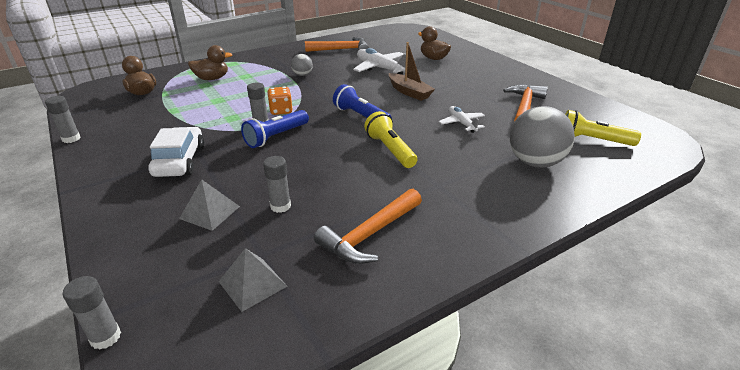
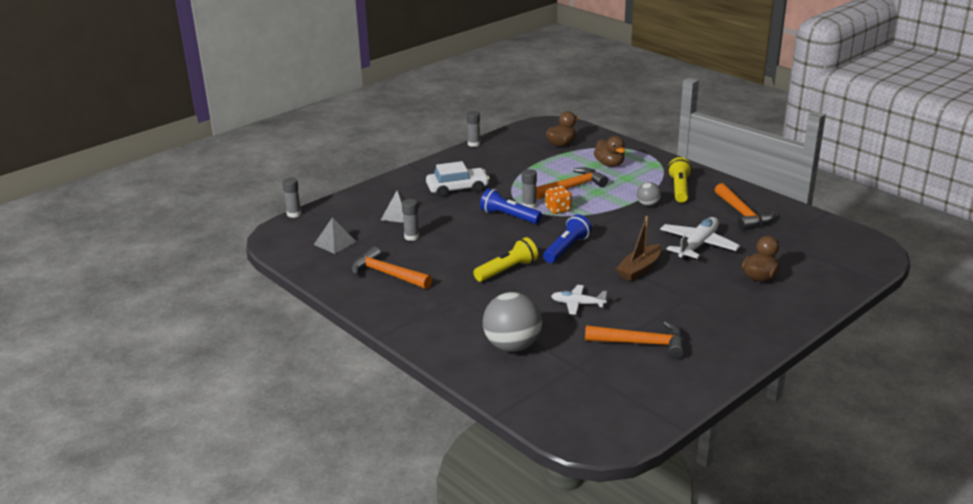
camera: 80 degrees right, 5 degrees down
white plane [439,106,485,133] -> white plane turned 135 degrees counterclockwise [551,285,607,315]
yellow flashlight [565,110,641,146] -> yellow flashlight moved to [668,157,692,203]
none -> orange hammer [536,168,608,199]

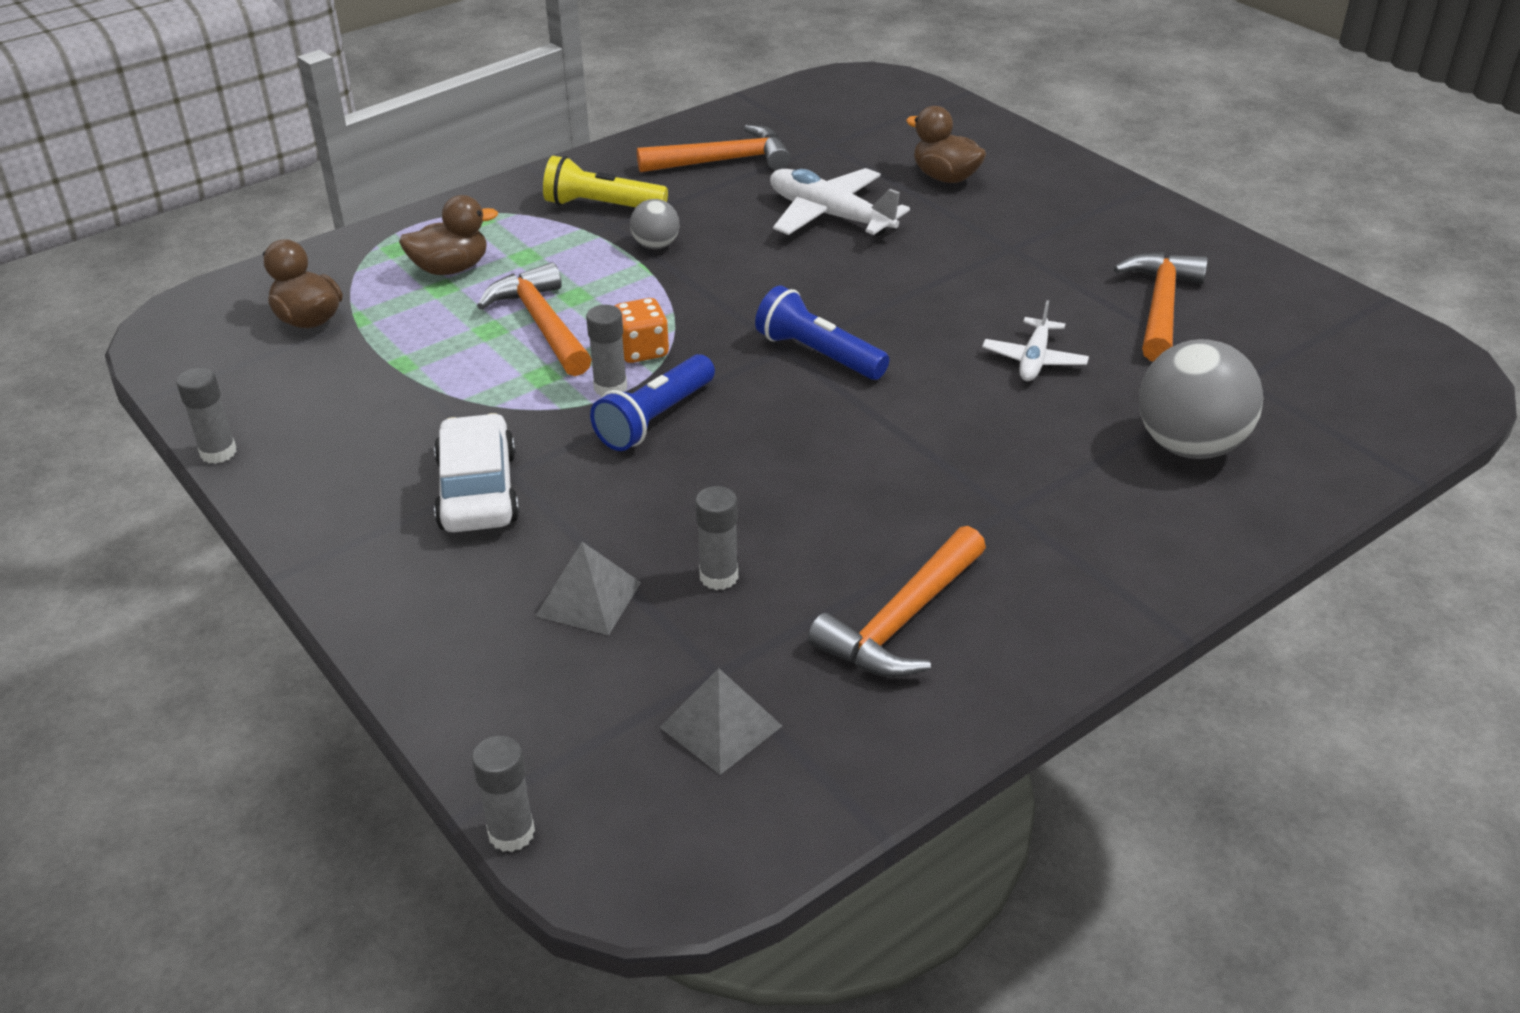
camera: 85 degrees left, 10 degrees up
yellow flashlight [473,237,538,282] -> none
brown boat [616,216,661,281] -> none

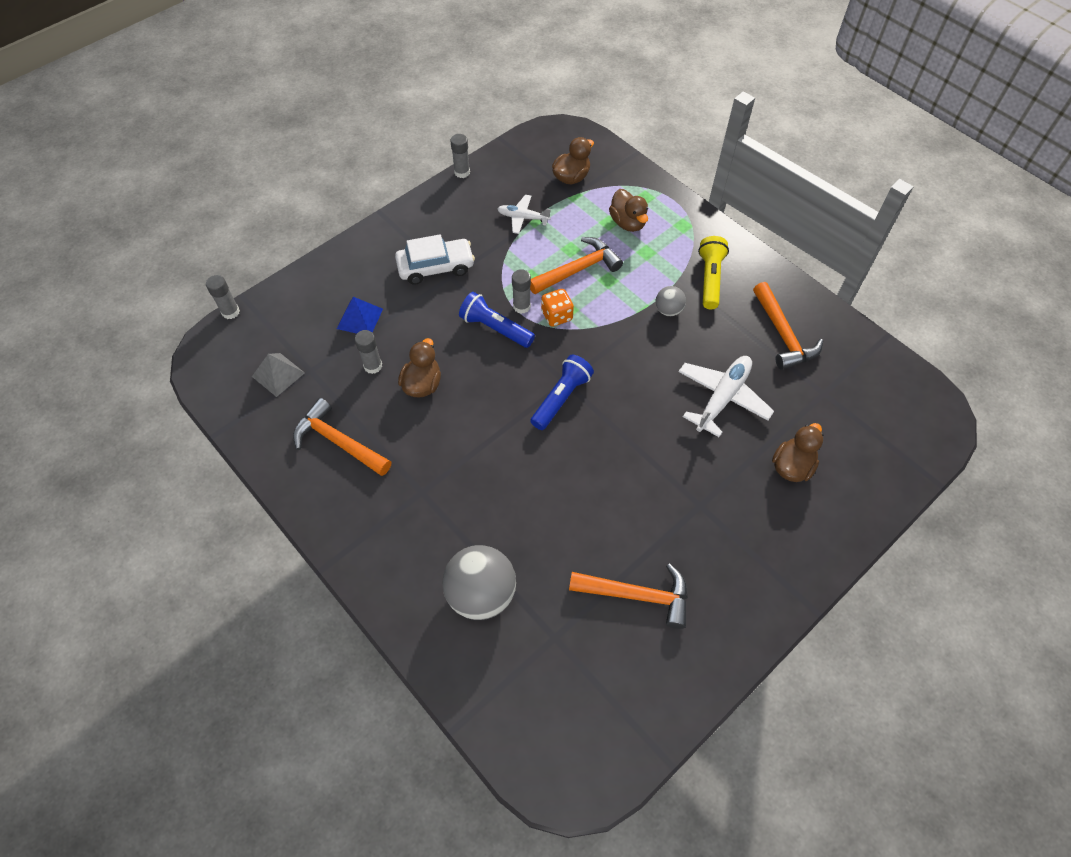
camera: 85 degrees right, 20 degrees up
grey pyramid [536,542,641,635] -> blue pyramid [337,297,383,334]
white plane [982,300,1089,381] -> white plane moved to [498,195,551,234]
none -> brown duck [398,338,441,398]

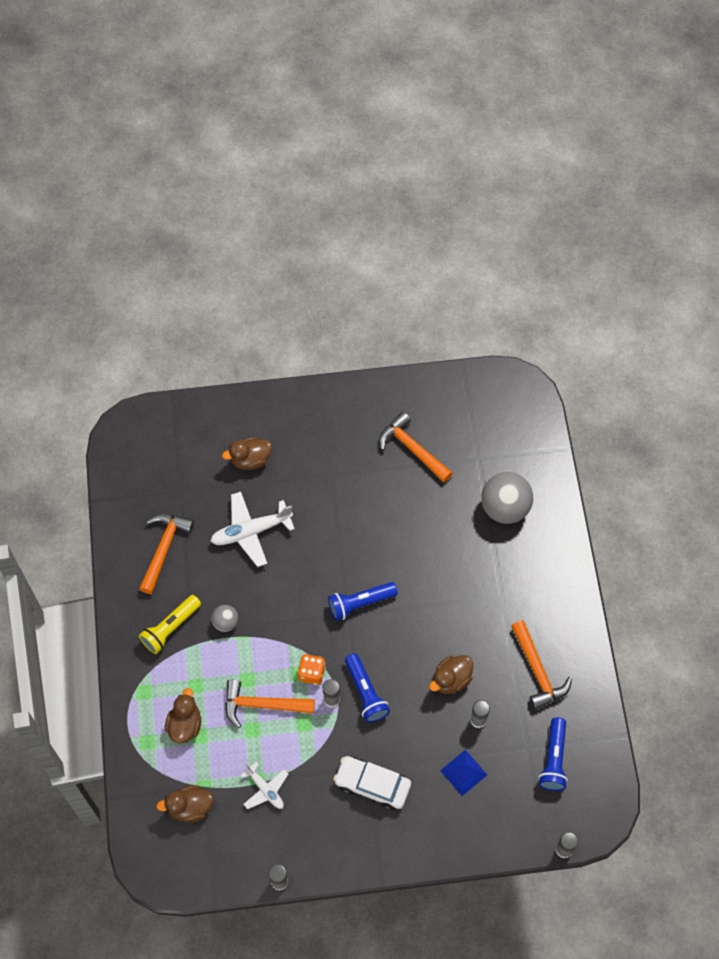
camera: 145 degrees left, 5 degrees up
grey pyramid [252,353,305,397] -> blue flashlight [538,717,568,791]

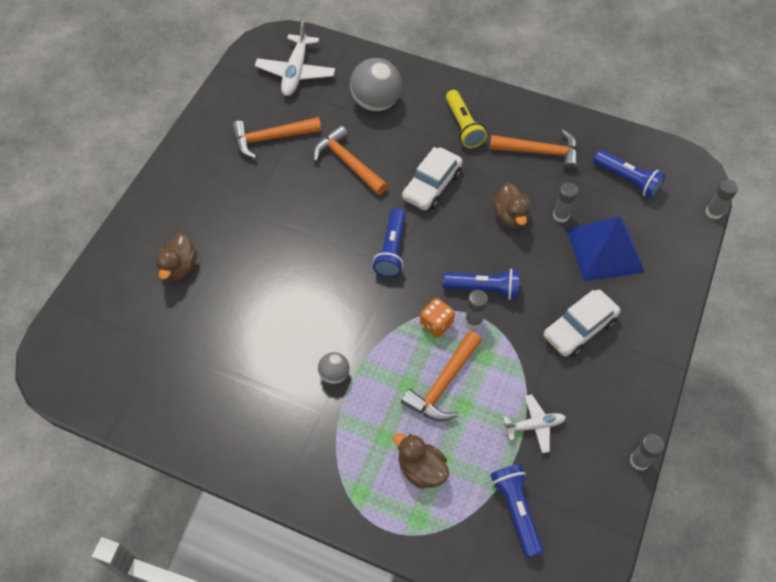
camera: 60 degrees left, 5 degrees down
orange hammer [139,514,194,594] -> orange hammer moved to [313,125,388,195]
yellow flashlight [139,595,201,654] -> yellow flashlight moved to [446,90,487,148]
brown duck [156,785,213,823] -> blue flashlight [491,464,543,558]
white plane [211,492,295,567] -> white plane moved to [255,21,335,96]
blue pyramid [440,750,487,796] -> blue pyramid [567,216,644,281], size x1.79
none -> white car [402,147,463,210]

